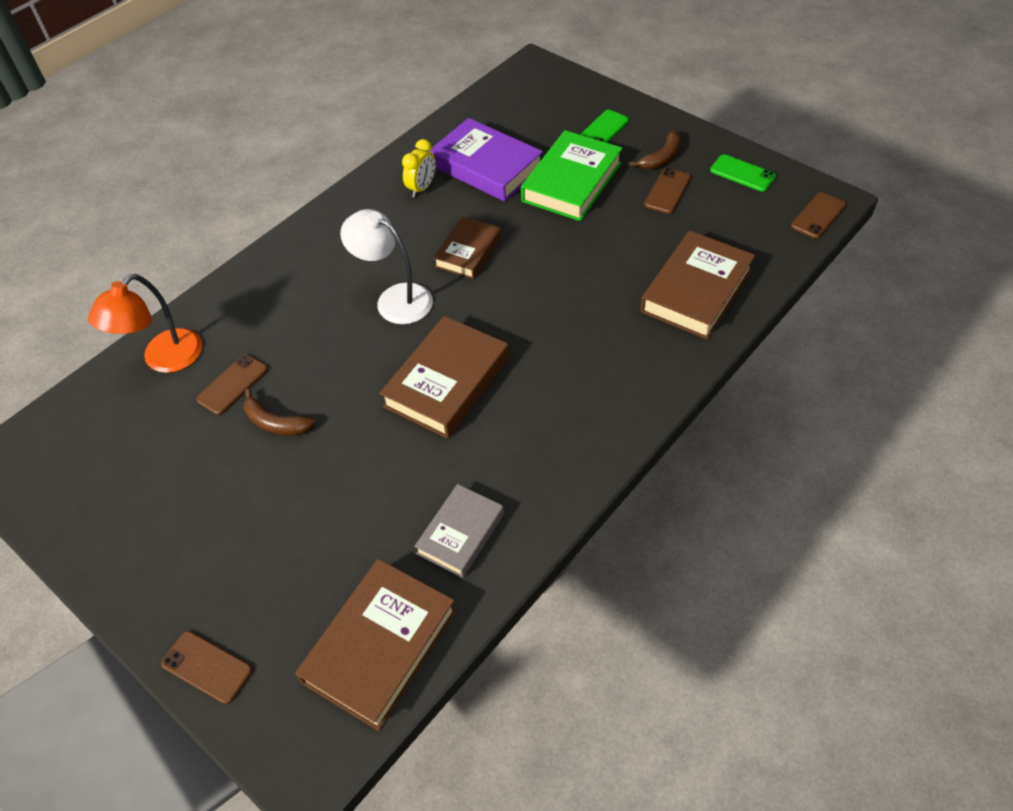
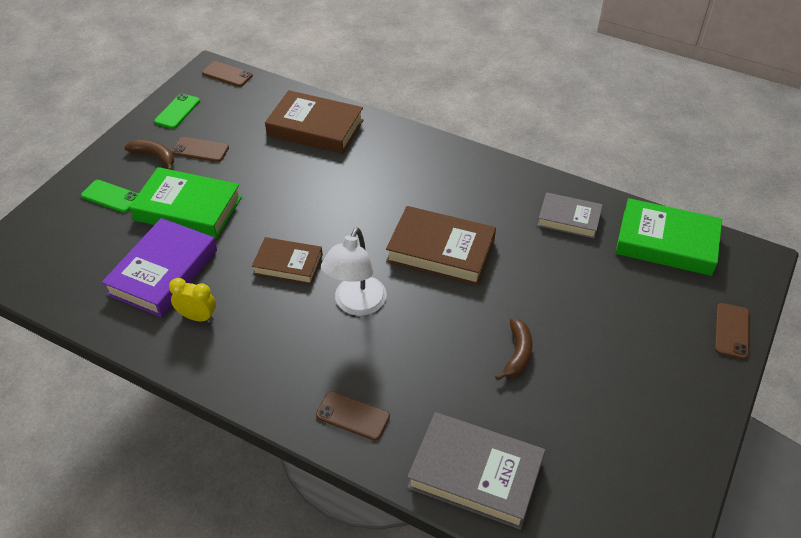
camera: 105 degrees left, 5 degrees down
orange lamp [88,274,202,373] -> grey book [407,412,545,530]
brown phone [196,354,268,415] -> brown phone moved to [316,391,390,441]
brown book [295,559,456,731] -> green book [615,198,722,276]

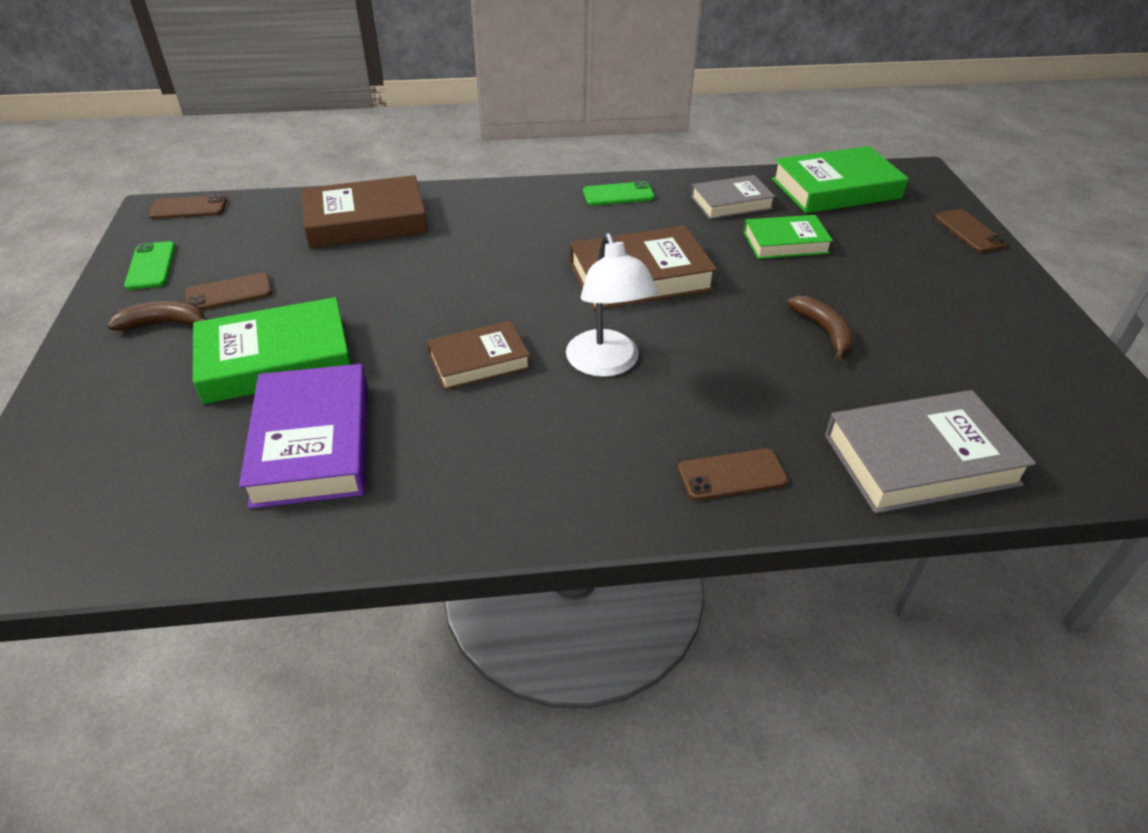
camera: 35 degrees left, 5 degrees down
green phone [81,180,138,213] -> green phone moved to [583,181,655,206]
yellow clock [169,278,216,322] -> none
none -> green book [743,215,833,259]

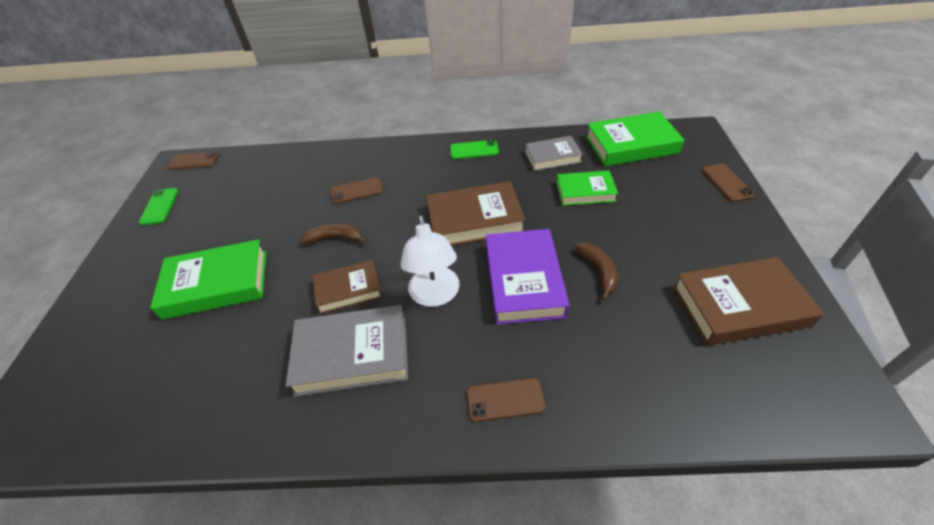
camera: 10 degrees right, 5 degrees up
brown banana [107,301,205,331] -> brown banana moved to [301,223,367,244]
brown phone [185,273,272,310] -> brown phone moved to [330,177,383,204]
purple book [239,364,368,509] -> purple book moved to [486,229,570,325]
brown book [302,175,428,248] -> brown book moved to [673,257,824,346]
grey book [825,390,1036,514] -> grey book moved to [286,305,408,397]

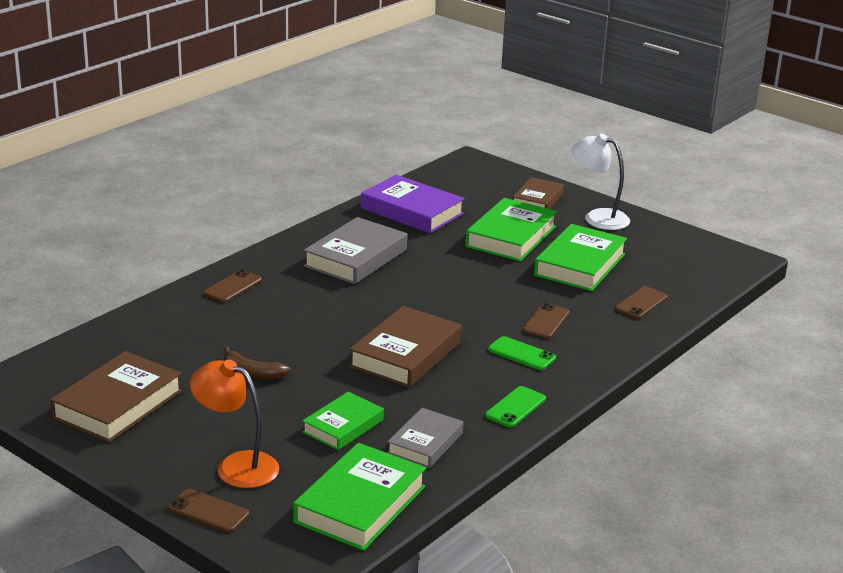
camera: 125 degrees right, 20 degrees down
green phone [139,188,178,225] -> green phone moved to [488,336,556,370]
brown phone [168,151,219,170] -> brown phone moved to [615,286,668,319]
brown banana [301,223,367,244] -> none
brown book [313,260,382,314] -> brown book moved to [513,177,564,209]
white lamp [400,215,459,307] -> white lamp moved to [571,134,630,230]
purple book [486,229,570,325] -> purple book moved to [361,175,465,234]
none -> orange lamp [190,359,279,488]
none -> green book [534,224,627,291]

